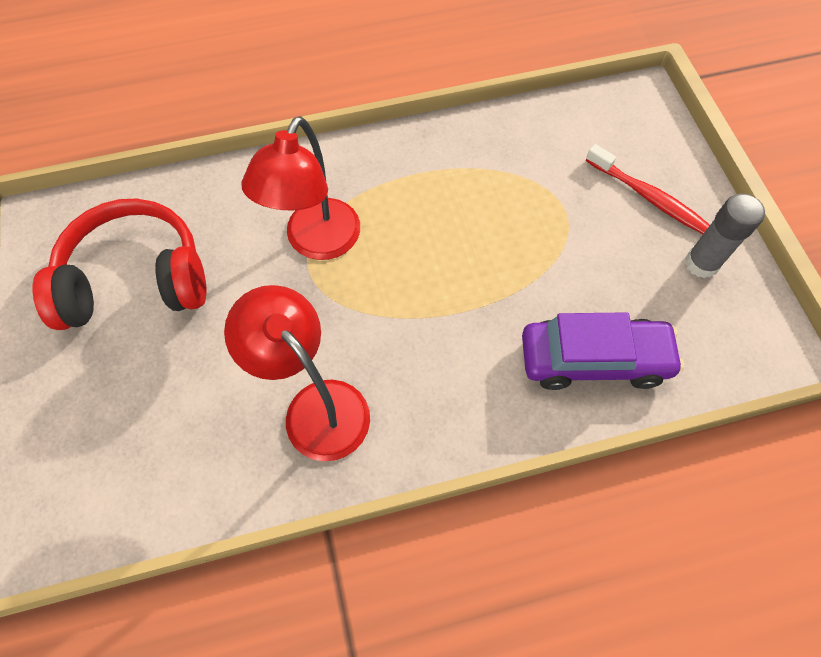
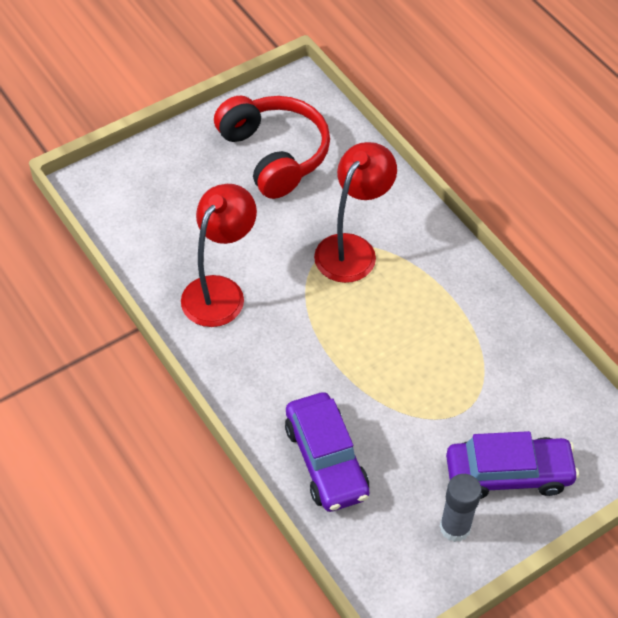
camera: 70 degrees right, 10 degrees down
red lamp [241,116,360,260] -> red lamp turned 120 degrees clockwise [314,142,397,283]
red toothbrush [586,144,710,234] -> purple car [446,431,579,499]

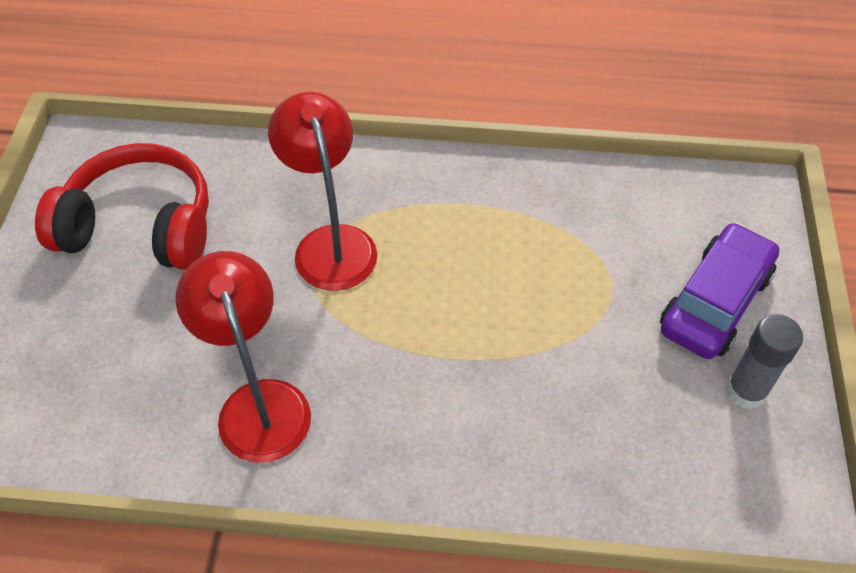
camera: 50 degrees left, 0 degrees up
purple car [285,392,369,512] -> none

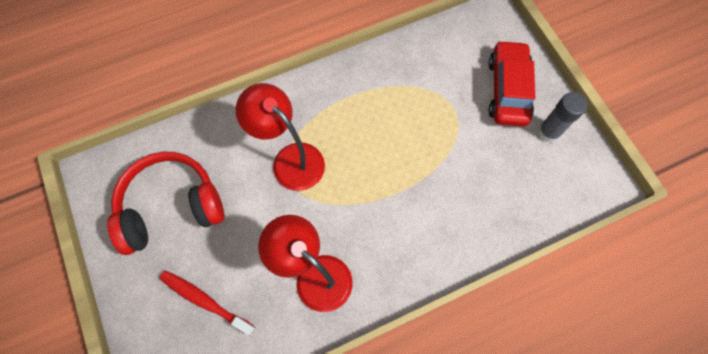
camera: 30 degrees left, 15 degrees up
purple car [660,222,779,359] -> red car [489,40,535,127]
none -> red toothbrush [159,270,255,336]

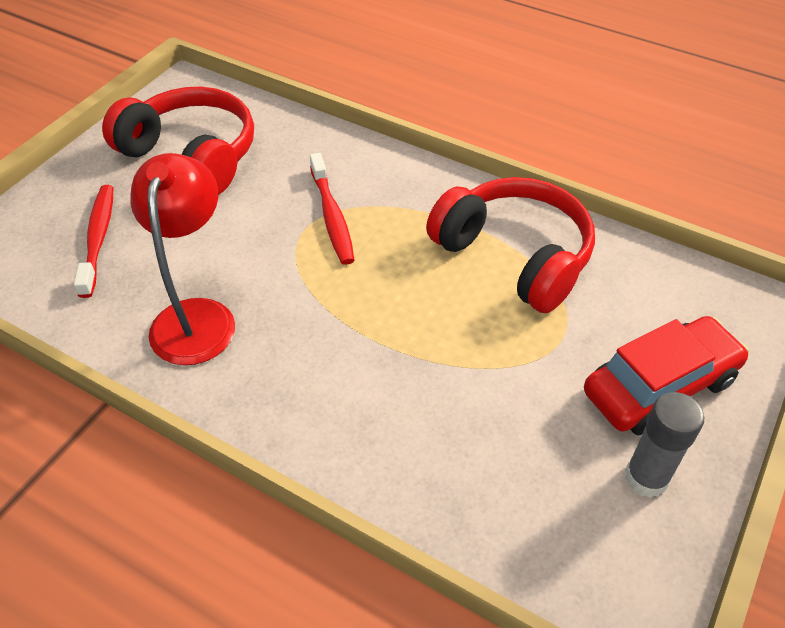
camera: 55 degrees right, 20 degrees down
red lamp [236,83,325,191] -> red toothbrush [310,153,354,265]
none -> red headphones [426,177,595,313]

